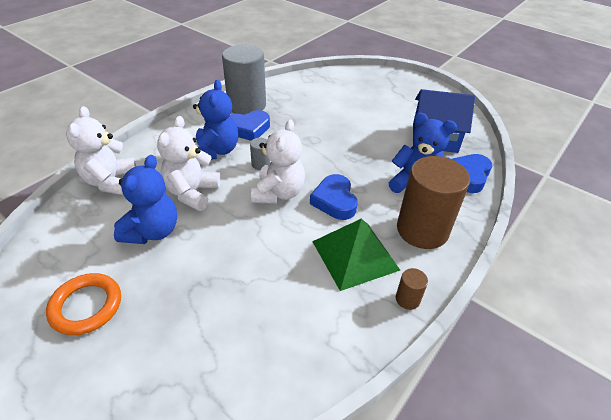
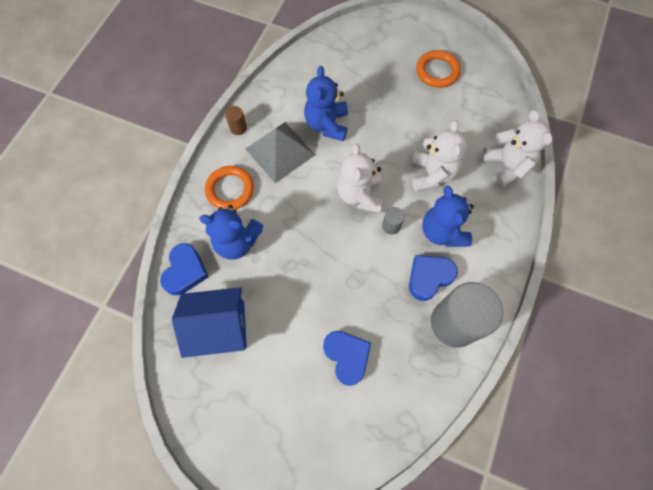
camera: 165 degrees right, 25 degrees up
blue teddy bear [114,155,177,244] -> blue teddy bear moved to [304,66,348,141]
blue heart [310,174,358,220] -> blue heart moved to [323,331,371,386]
green pyramid [312,218,400,291] -> grey pyramid [246,122,315,183]
brown cylinder [397,156,470,249] -> orange ring [205,166,254,210]

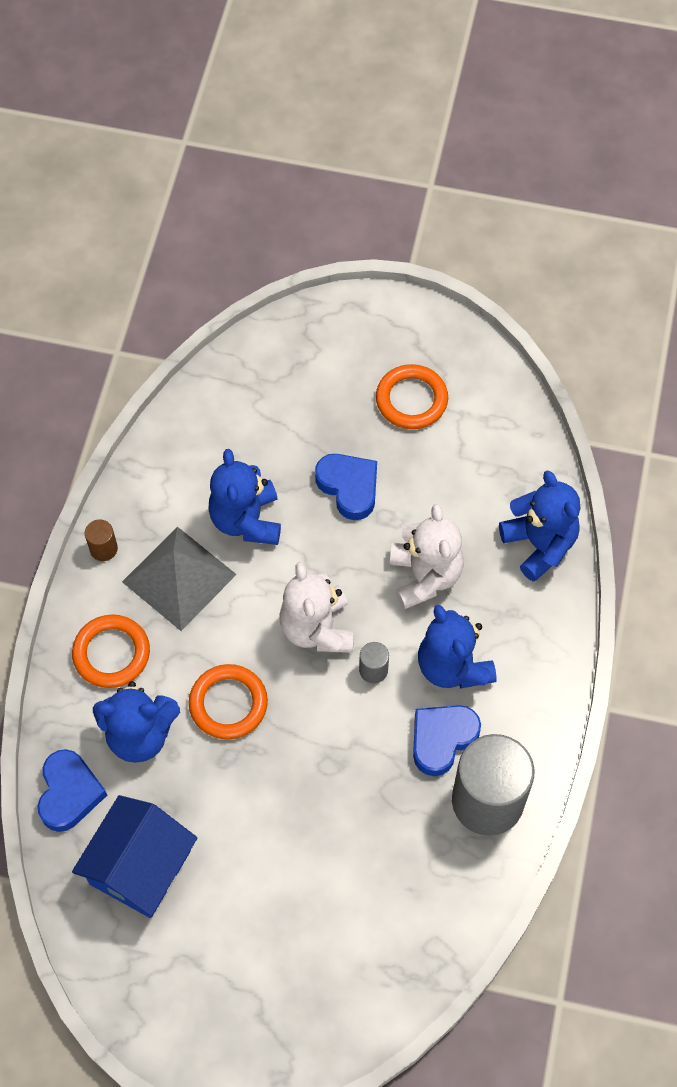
camera: 10 degrees left, 5 degrees down
blue house [172,287,247,358] -> blue house turned 45 degrees counterclockwise [72,795,197,918]
blue heart [323,331,371,386] -> blue heart moved to [315,454,377,520]
white teddy bear [482,110,552,188] -> blue teddy bear [499,470,580,582]
none -> orange ring [189,664,268,740]

